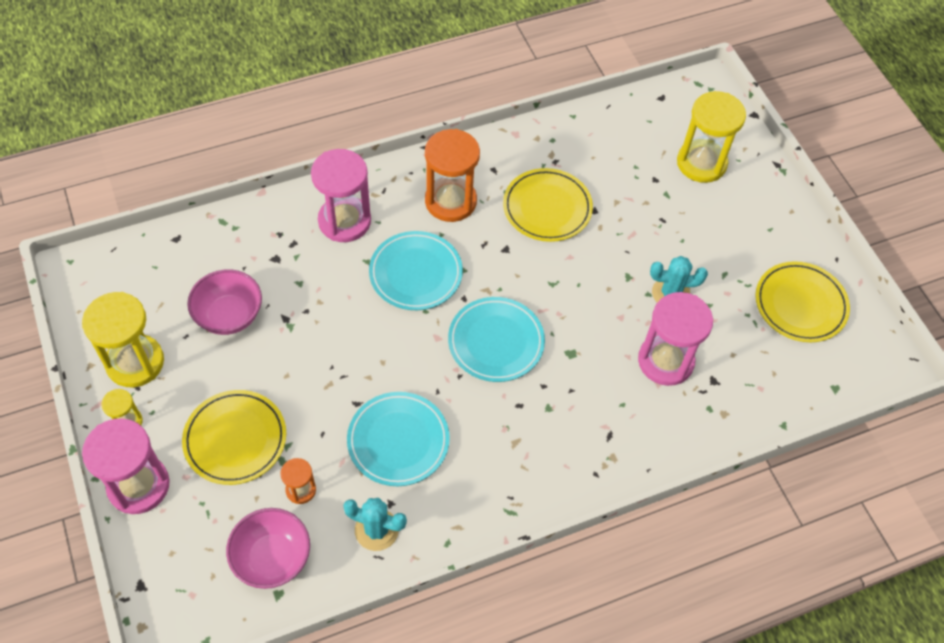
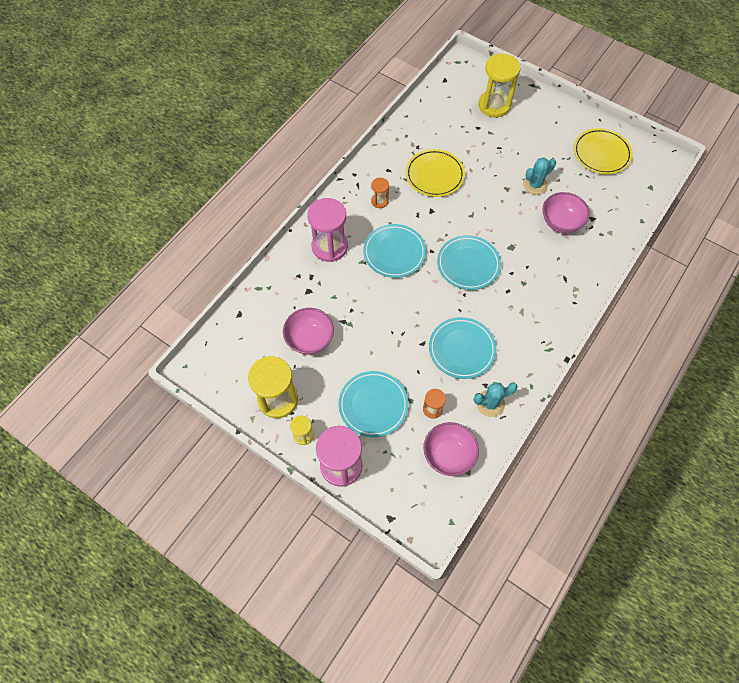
camera: 30 degrees left, 5 degrees up
yellow plate [182,390,286,485] -> turquoise plate [339,371,409,438]
orange hourglass [425,129,480,222] -> orange hourglass [371,178,389,208], size x0.50
pink hourglass [638,292,713,386] -> pink bowl [542,192,590,233]

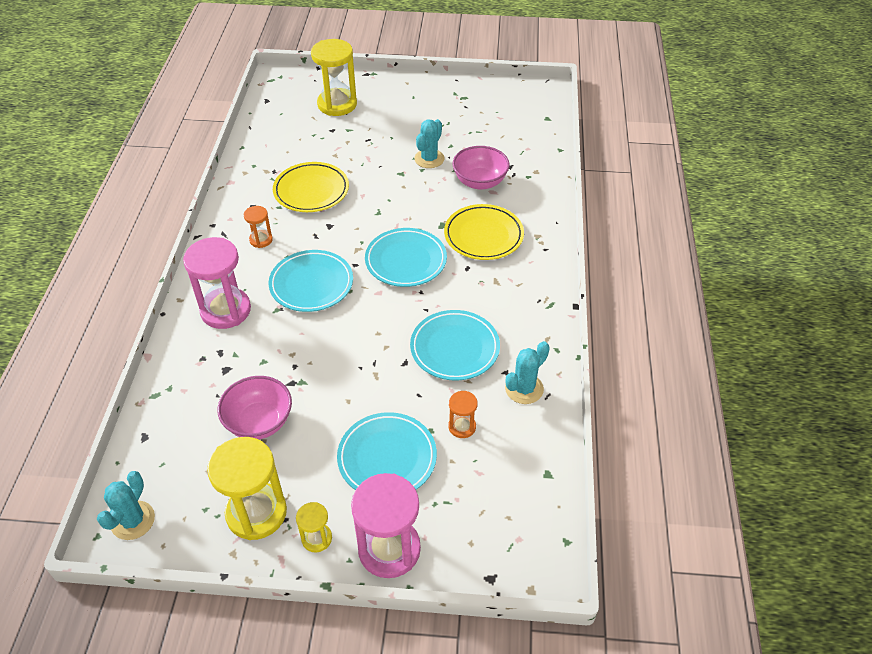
camera: 30 degrees left, 15 degrees down
pink bowl [423,422,479,476] -> none
yellow plate [574,128,633,174] -> yellow plate moved to [444,204,524,260]
none -> turquoise cactus [97,471,155,540]

